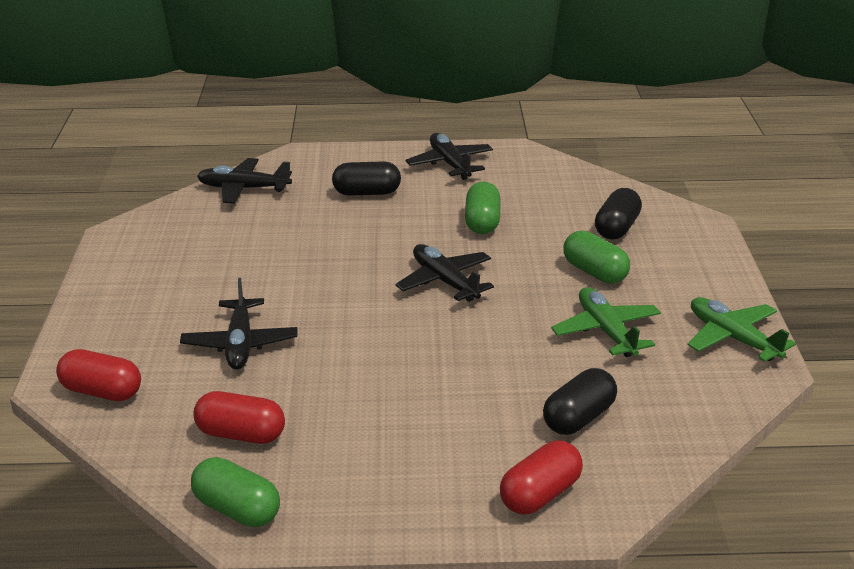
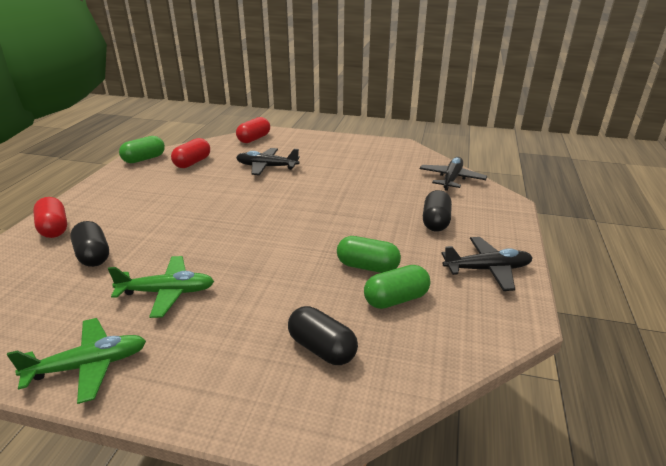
camera: 105 degrees right, 0 degrees up
black plane [395,244,494,302] -> none
green capsule [563,230,630,284] -> green capsule moved to [364,265,431,309]

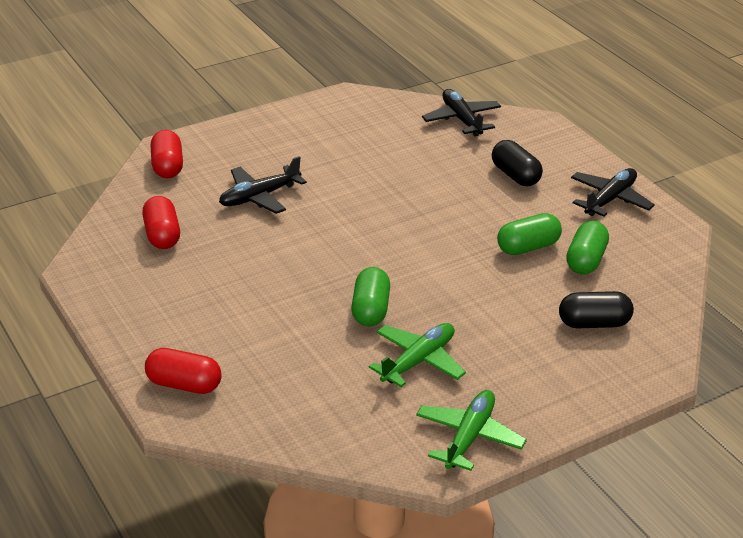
camera: 45 degrees left, 5 degrees up
black capsule [70,221,109,267] -> none
green capsule [119,136,165,163] -> green capsule moved to [351,267,390,326]

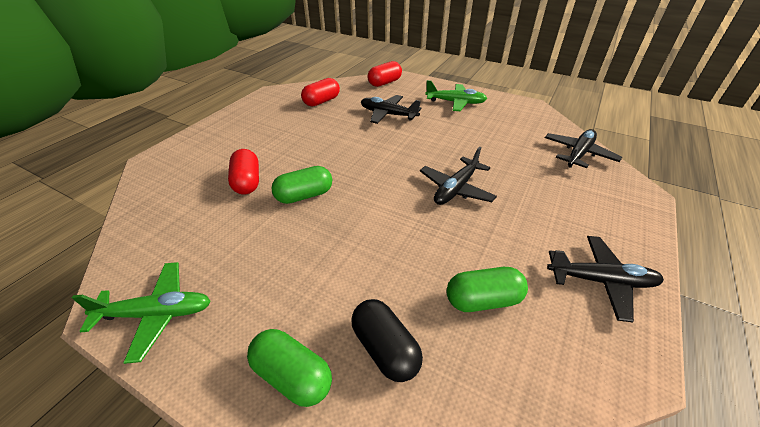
camera: 60 degrees right, 5 degrees up
red capsule [145,348,222,394] -> red capsule moved to [228,149,259,195]
green plane [369,323,466,387] -> green plane moved to [425,80,487,111]
black capsule [492,140,543,186] -> none
green capsule [497,213,562,255] -> green capsule moved to [247,329,332,407]
none -> black plane [420,147,497,205]

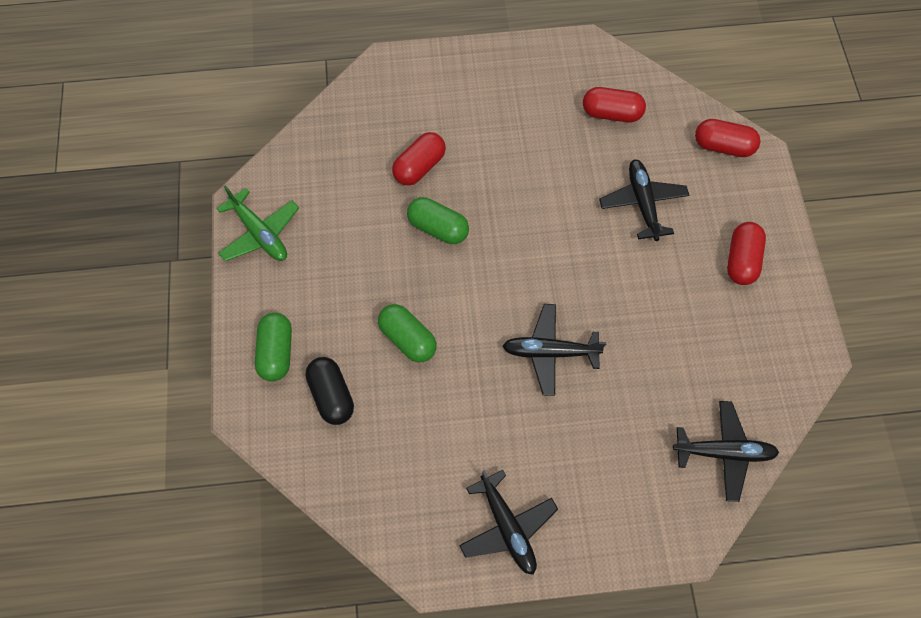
camera: 55 degrees right, 25 degrees up
black capsule [351,299,423,382] -> black capsule turned 45 degrees counterclockwise [305,357,354,425]
green plane [425,80,487,111] -> red capsule [727,222,766,285]
green capsule [447,267,528,312] -> green capsule moved to [378,304,437,362]

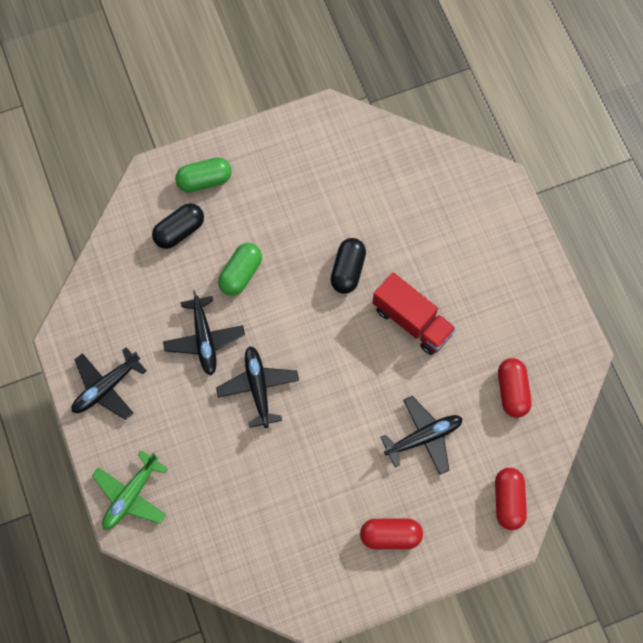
camera: 75 degrees right, 5 degrees up
green plane [217,185,299,261] -> green plane moved to [92,450,168,530]
red capsule [392,132,446,186] -> none
green capsule [407,197,469,244] -> black capsule [330,238,366,294]
black plane [673,401,779,502] -> black plane moved to [163,290,245,375]
none -> red truck [372,272,456,355]

